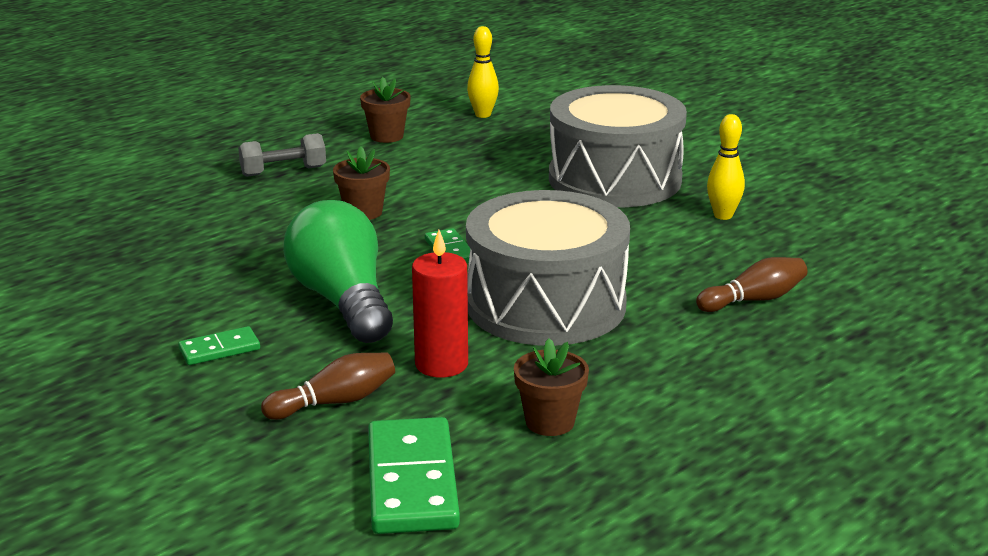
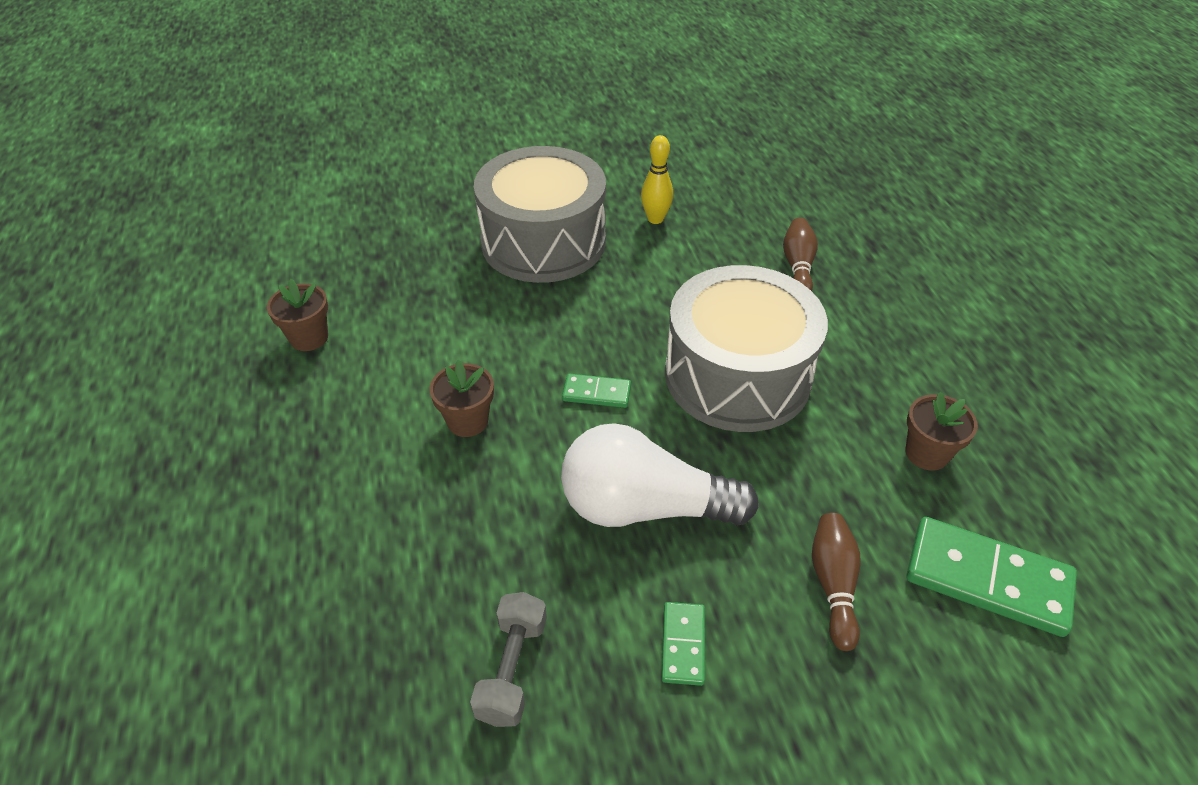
camera: 60 degrees left, 20 degrees up
grey dumbbell [238,133,326,177] -> grey dumbbell moved to [470,592,547,727]
green light bulb [283,200,393,343] -> white light bulb [561,423,759,527]
red candle [412,230,468,378] -> none
yellow bowling pin [467,26,499,118] -> none

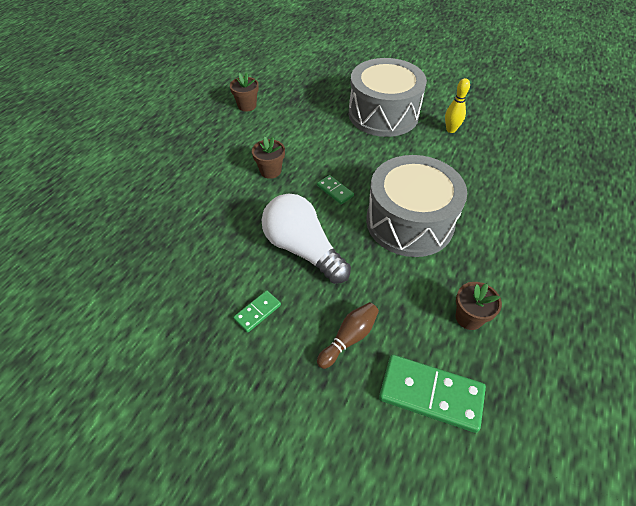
camera: 40 degrees right, 5 degrees up
grey dumbbell [470,592,547,727] -> none
brown bowling pin [783,218,818,291] -> none
green domino [906,517,1077,637] -> green domino turned 45 degrees counterclockwise [379,355,486,433]

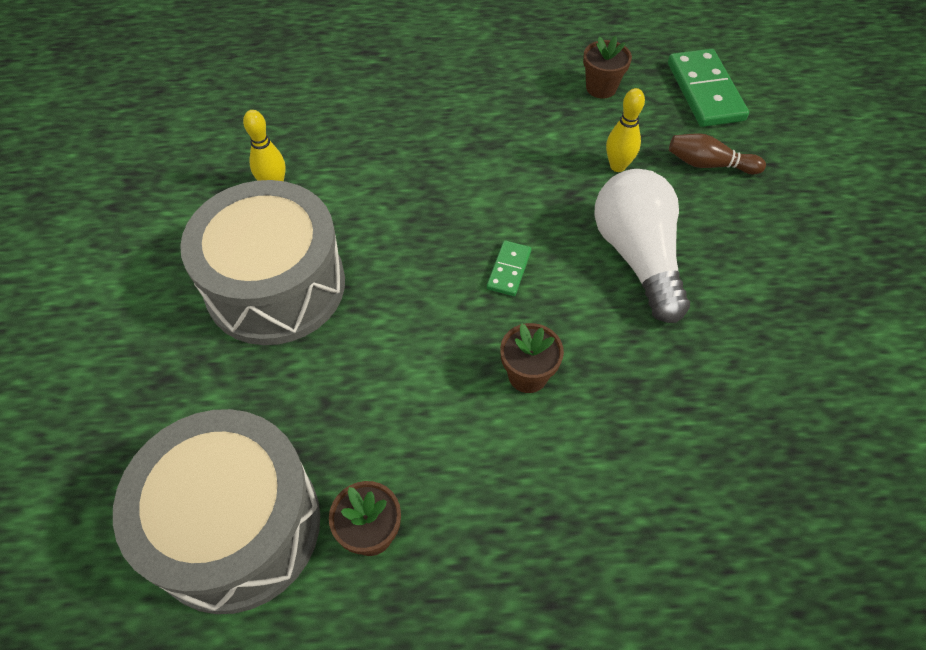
camera: 120 degrees left, 5 degrees up
green domino [233,290,281,333] -> none
white light bulb [262,193,351,284] -> white light bulb turned 150 degrees clockwise [594,169,690,323]
grey drum [366,155,467,257] -> grey drum moved to [113,409,320,614]
none -> yellow bowling pin [606,88,645,172]

